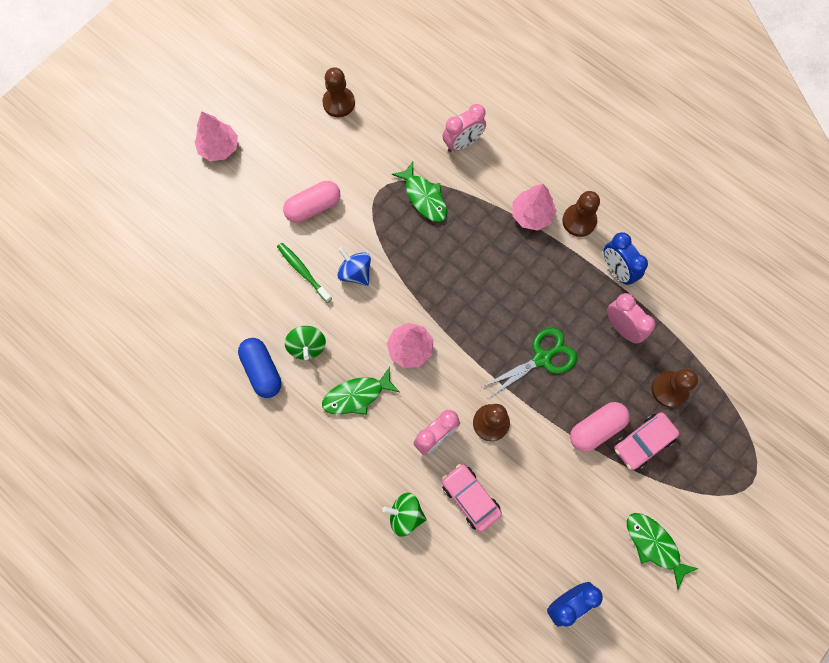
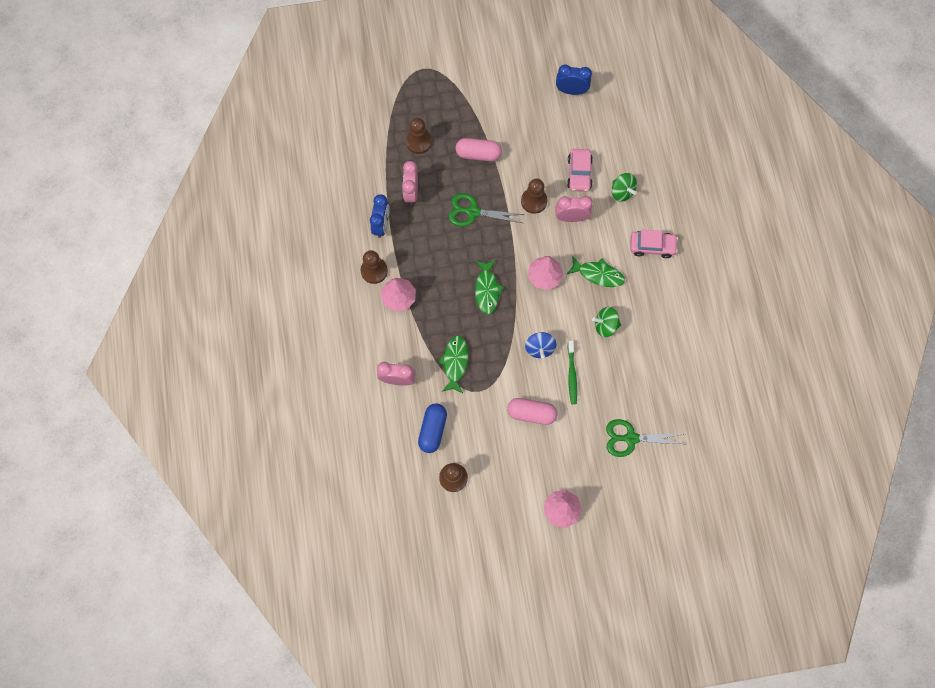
camera: 140 degrees left, 0 degrees up
blue capsule [238,338,281,398] -> blue capsule moved to [418,403,447,453]
green spinning top [285,326,326,360] -> green spinning top turned 120 degrees counterclockwise [592,307,621,337]
pink car [614,412,679,470] -> pink car moved to [630,230,678,258]
green fish [627,513,699,590] -> green fish moved to [475,260,504,314]
none -> green scissors [606,419,684,457]

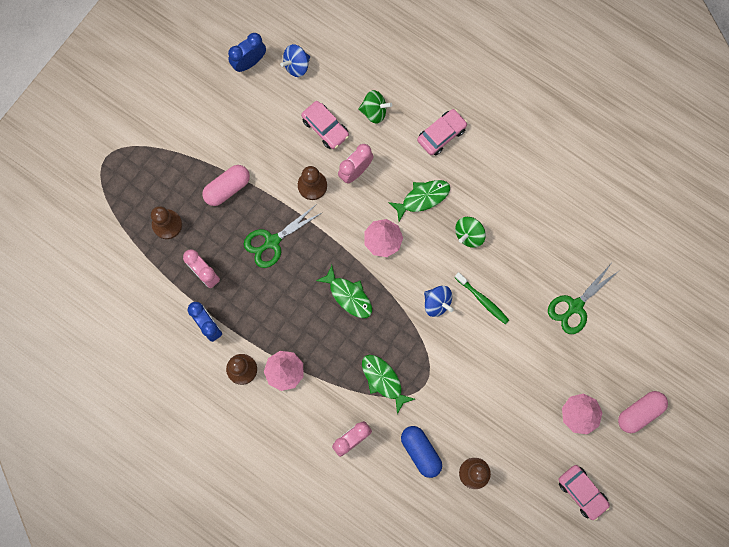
camera: 45 degrees left, 5 degrees up
pink capsule [507,398,557,425] -> pink capsule moved to [618,391,668,433]
none -> blue spinning top [280,44,310,77]
none -> pink car [559,465,610,521]

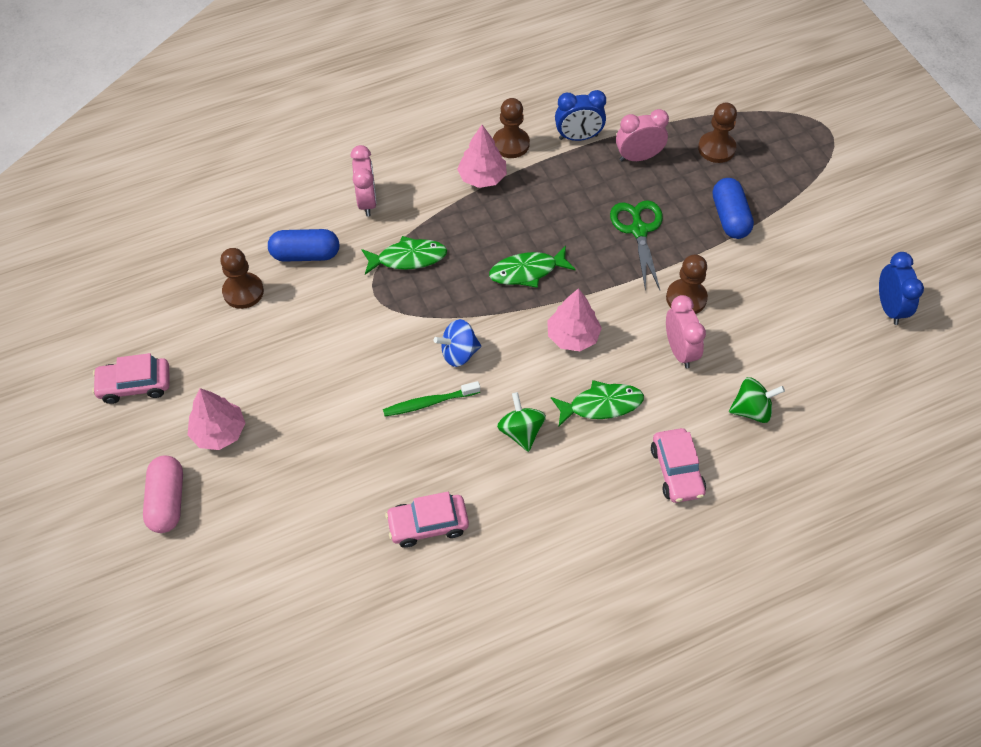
camera: 120 degrees right, 20 degrees down
pink capsule [202,165,250,206] -> blue capsule [713,178,754,239]
blue spinning top [280,44,310,77] -> none
pink car [301,101,349,149] -> pink car moved to [385,492,469,548]
green spinning top [358,90,392,124] -> green spinning top turned 135 degrees counterclockwise [729,377,785,423]
green fish [388,180,450,221] -> green fish turned 105 degrees counterclockwise [551,380,644,426]
green scissors [548,264,620,334] -> none

